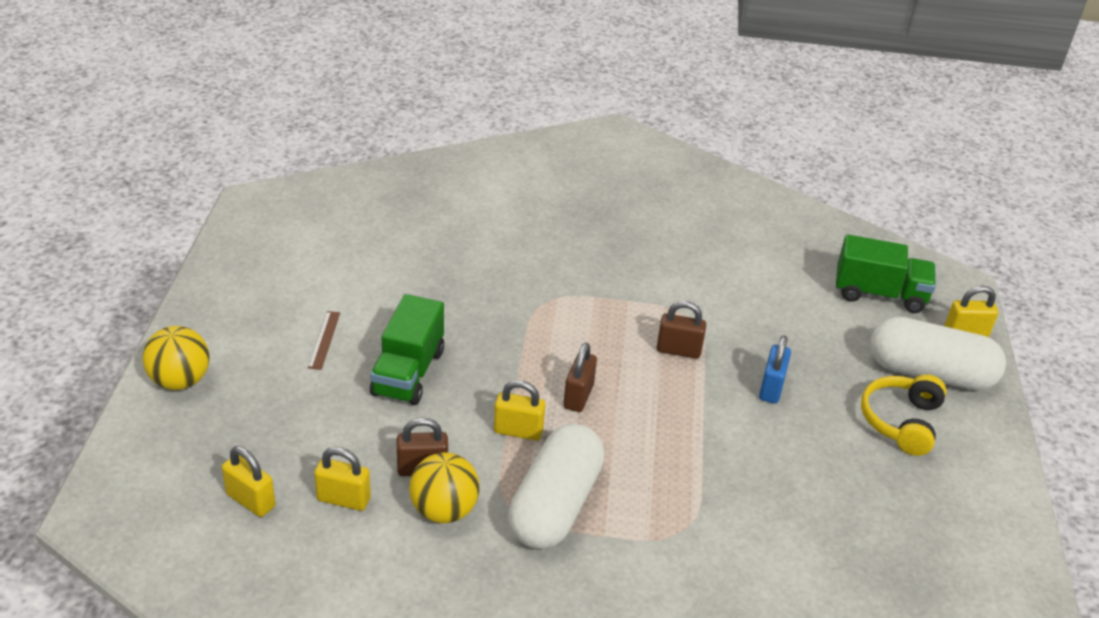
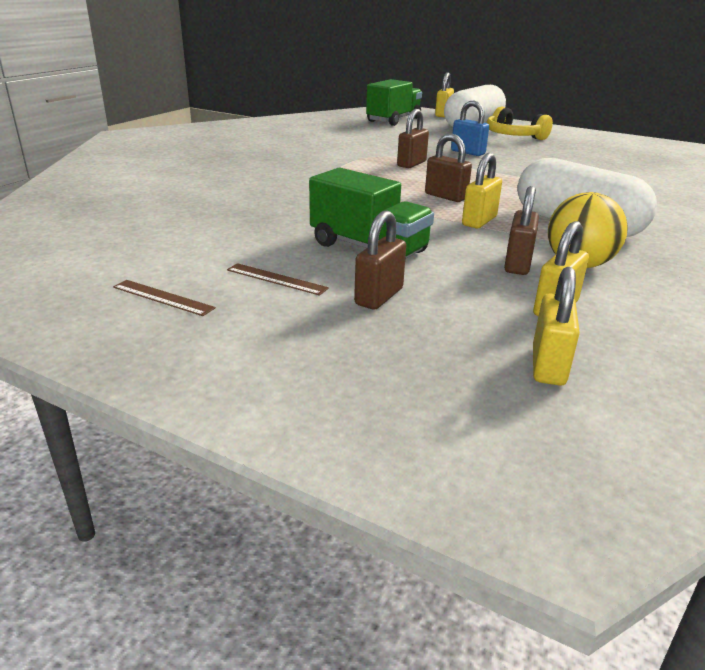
camera: 65 degrees left, 10 degrees down
yellow ball [143,326,210,390] -> none
yellow padlock [222,446,275,517] -> yellow padlock turned 45 degrees counterclockwise [533,267,580,386]
none -> brown ruler [113,280,216,316]
none -> brown padlock [354,210,406,310]

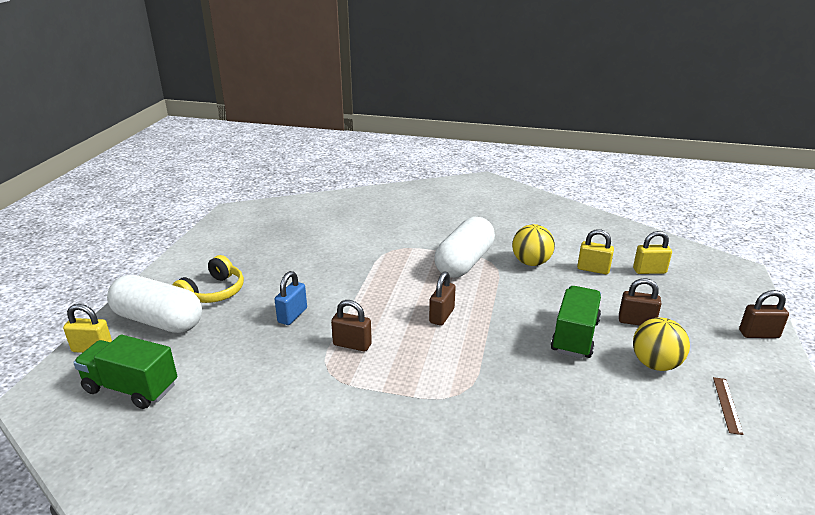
camera: 105 degrees left, 0 degrees up
brown ruler [227,263,329,296] -> yellow ball [633,317,690,371]
yellow padlock [462,153,502,228] -> none
brown padlock [504,186,539,275] -> brown padlock moved to [739,290,789,338]

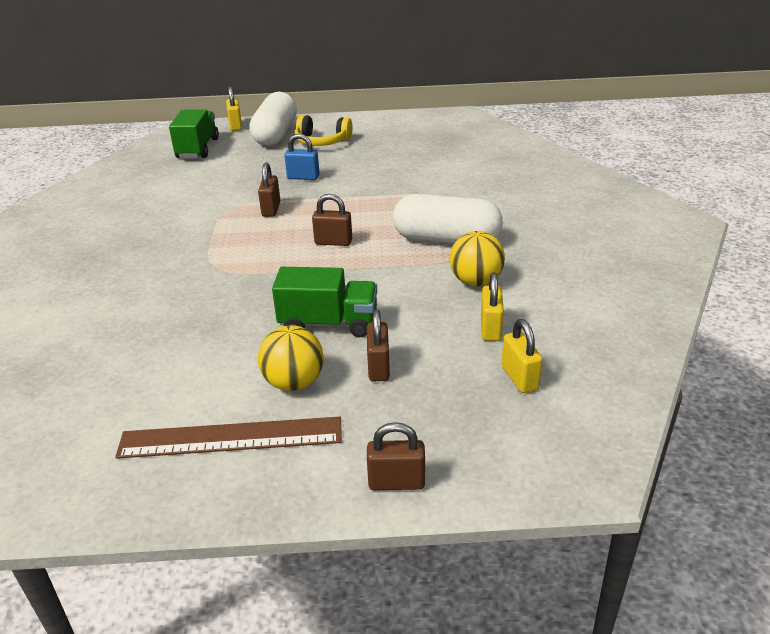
camera: 75 degrees right, 5 degrees up
brown ruler [713,377,744,435] -> brown ruler [115,417,342,459], size x2.25
brown padlock [739,290,789,338] -> brown padlock turned 75 degrees counterclockwise [367,422,425,490]

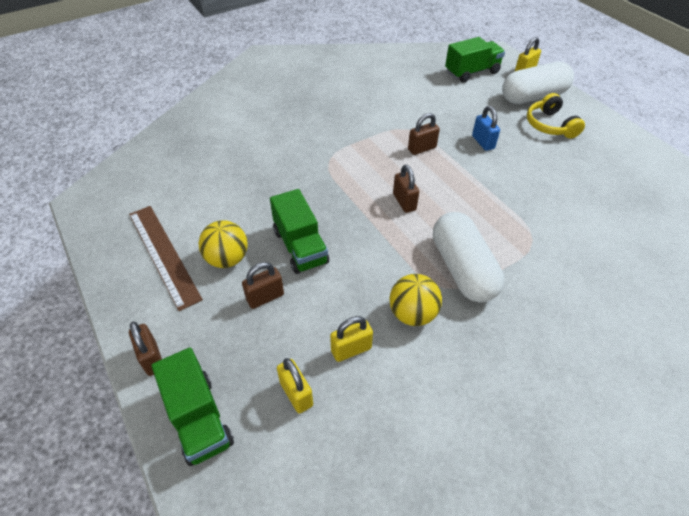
camera: 60 degrees right, 15 degrees up
yellow padlock [502,319,543,393] -> yellow padlock turned 75 degrees counterclockwise [277,358,313,413]
none -> green truck [152,348,234,466]

